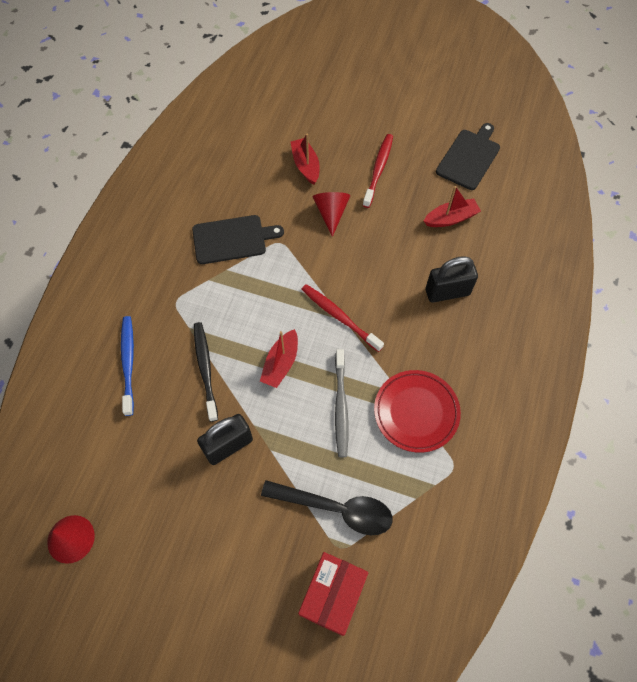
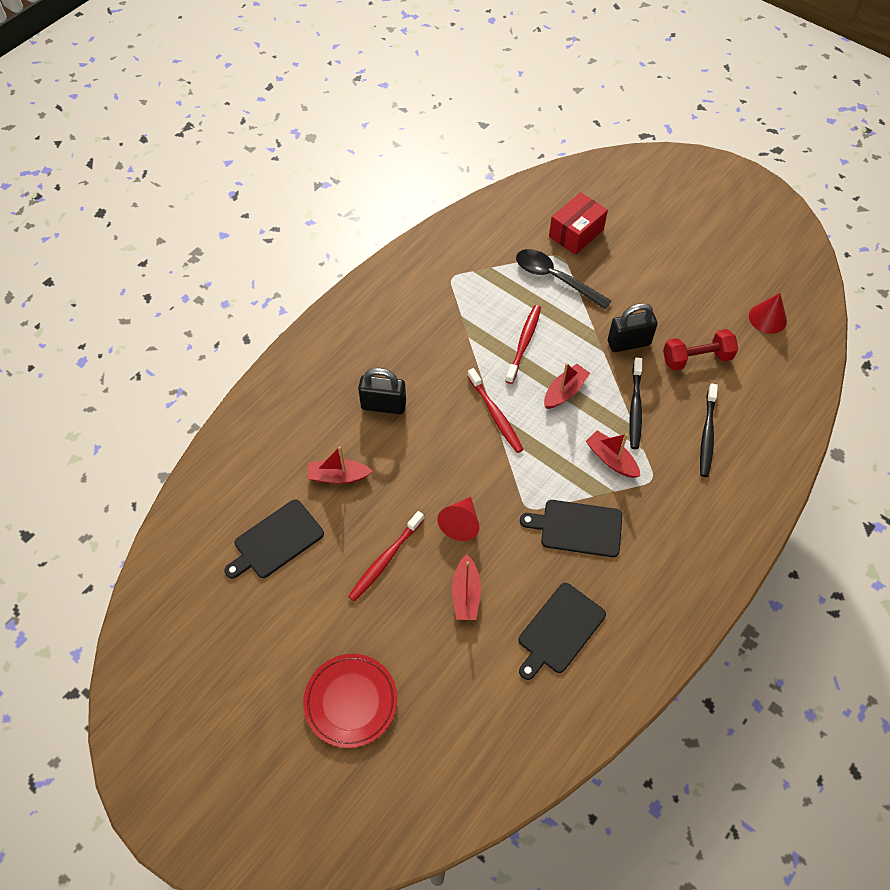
camera: 160 degrees left, 5 degrees down
blue toothbrush [121,316,134,416] -> black toothbrush [700,384,718,477]
grey toothbrush [335,349,349,457] -> red toothbrush [506,305,541,384]
red plate [374,370,461,453] -> red plate moved to [303,654,397,748]
none -> black cutting board [518,583,606,680]
none -> red boat [586,430,640,478]
none -> red dumbbell [663,329,738,371]

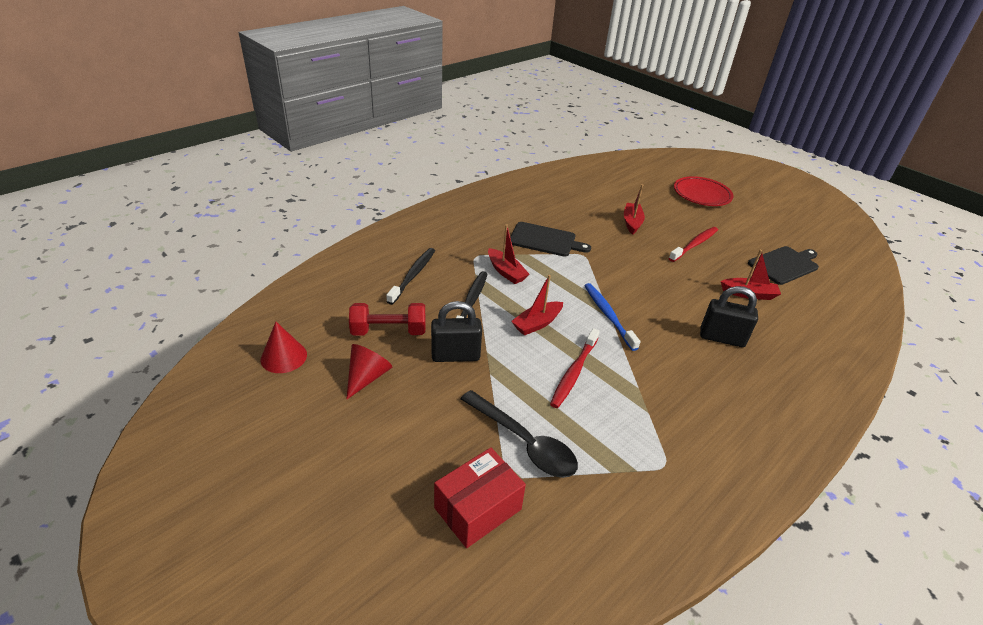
camera: 175 degrees left, 20 degrees down
red cone [437,497,479,541] -> red cone moved to [346,344,392,400]
red toothbrush [468,368,524,453] -> blue toothbrush [584,283,640,351]
black cutting board [518,583,606,680] -> none

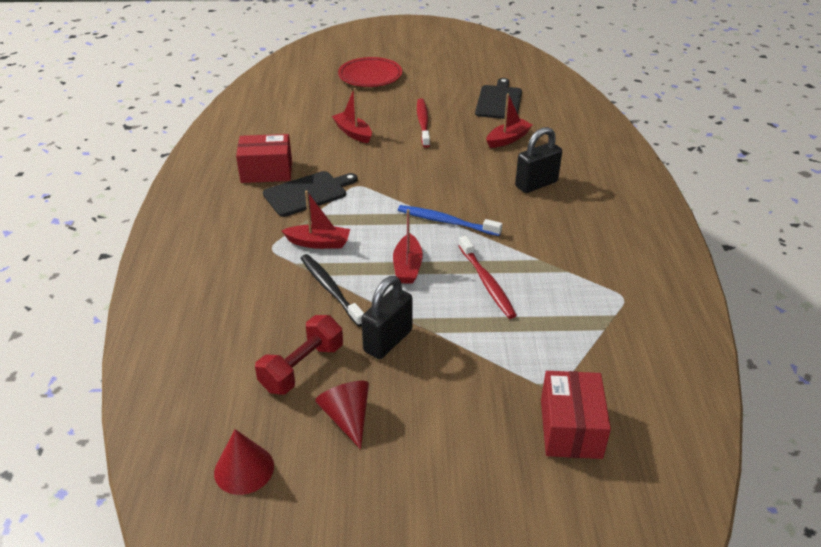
camera: 45 degrees left, 0 degrees up
black toothbrush [386,248,435,305] -> none
black spoon [461,390,578,478] -> none
none -> red box [236,134,292,183]

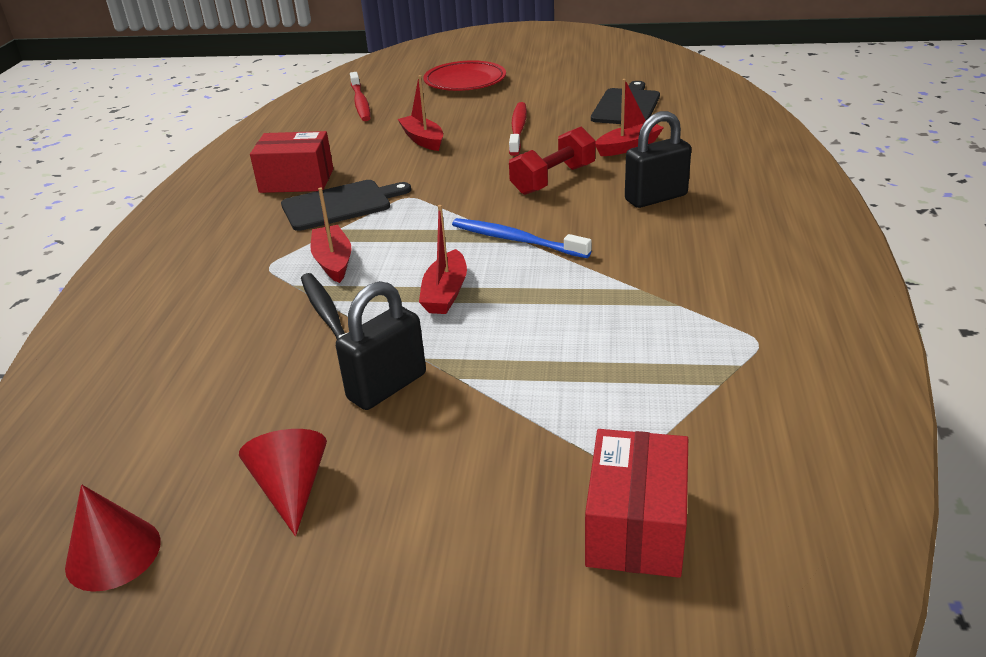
camera: 10 degrees right, 5 degrees down
red dumbbell [255,315,343,395] -> red dumbbell moved to [509,127,595,195]
red boat [282,191,350,249] -> red boat turned 120 degrees counterclockwise [310,187,352,283]
red toothbrush [459,236,517,319] -> red toothbrush moved to [350,72,371,121]

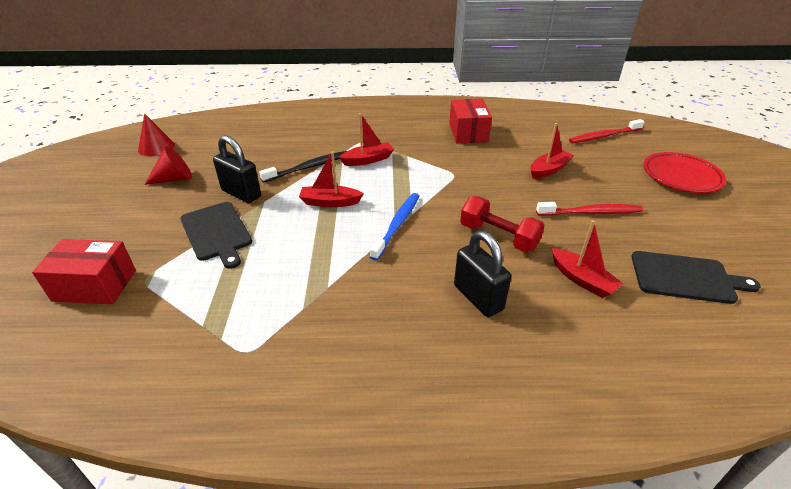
camera: 80 degrees right, 5 degrees up
black cutting board [281,180,411,231] -> black cutting board moved to [180,202,252,269]

